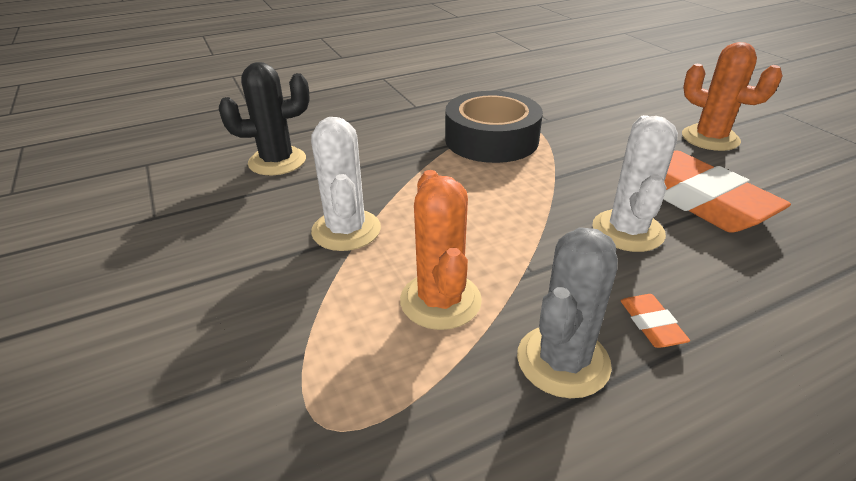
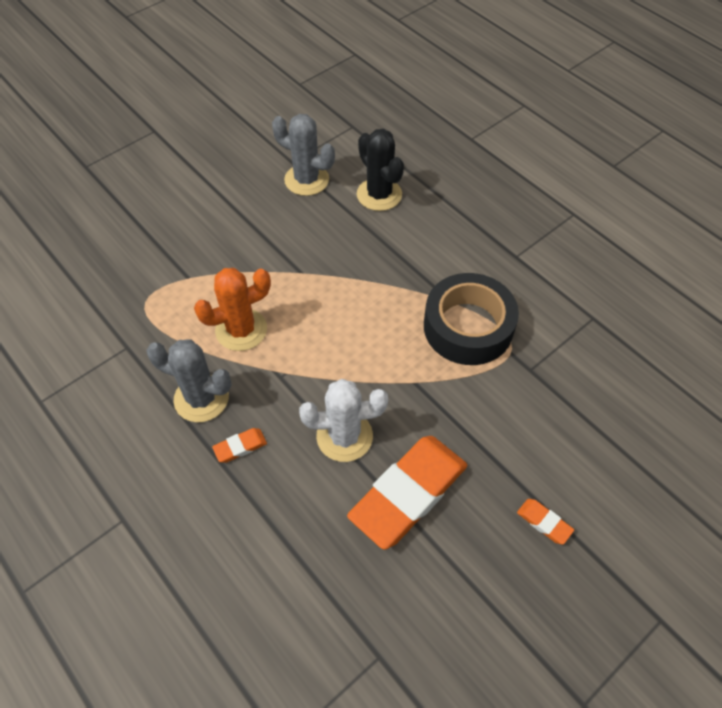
camera: 75 degrees right, 20 degrees up
white cactus [311,117,381,251] -> none
orange cactus [682,42,783,151] -> orange eraser [517,499,574,545]
none -> grey cactus [272,114,335,196]

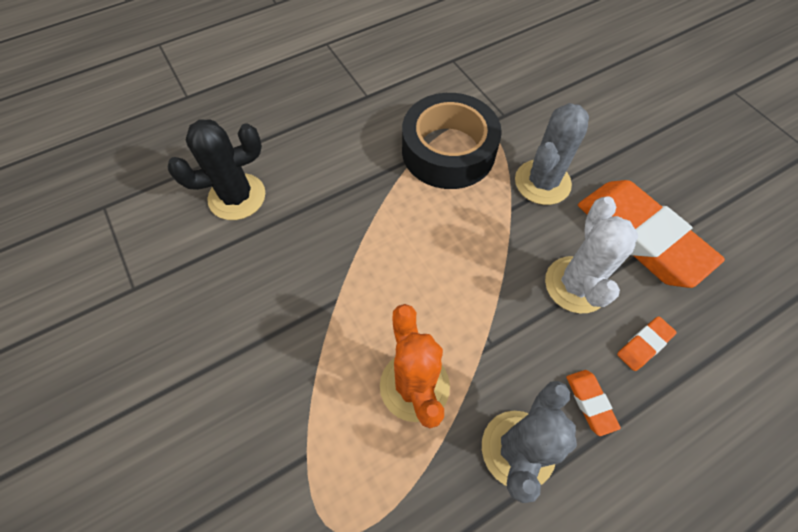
camera: 80 degrees left, 5 degrees up
grey cactus [272,114,335,196] -> grey cactus moved to [515,103,589,205]
orange eraser [517,499,574,545] -> orange eraser moved to [617,316,677,371]

